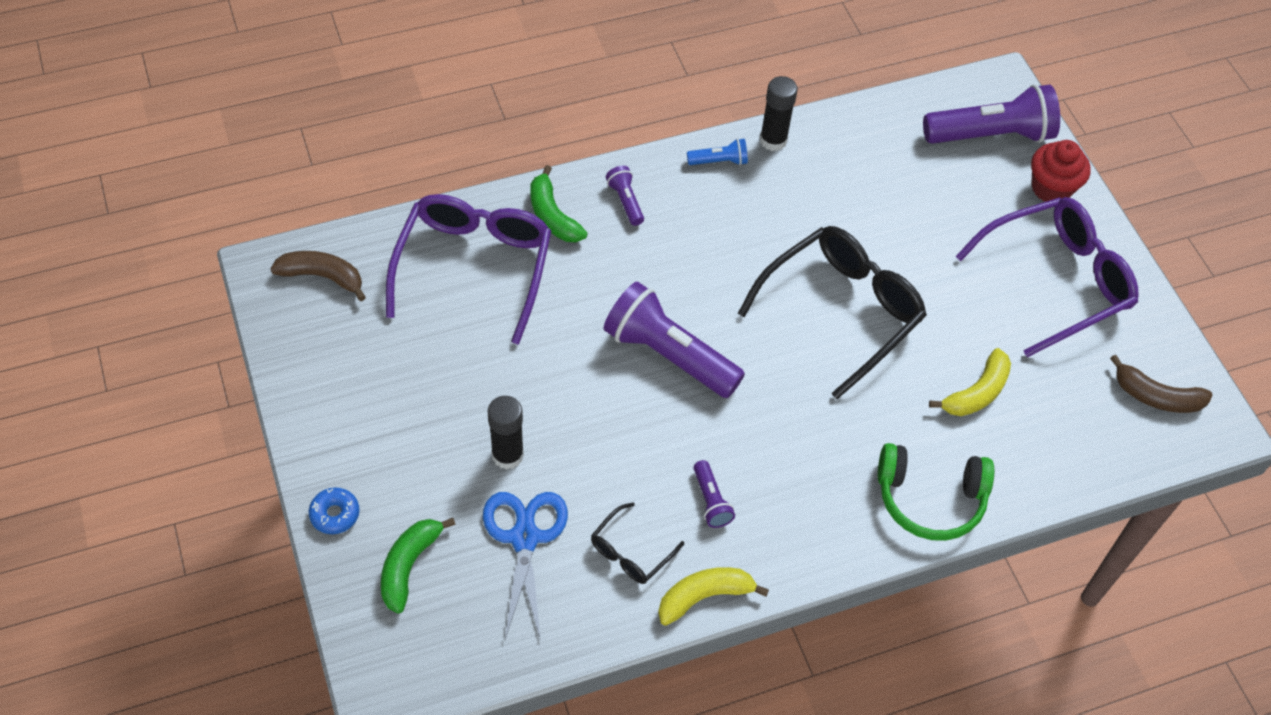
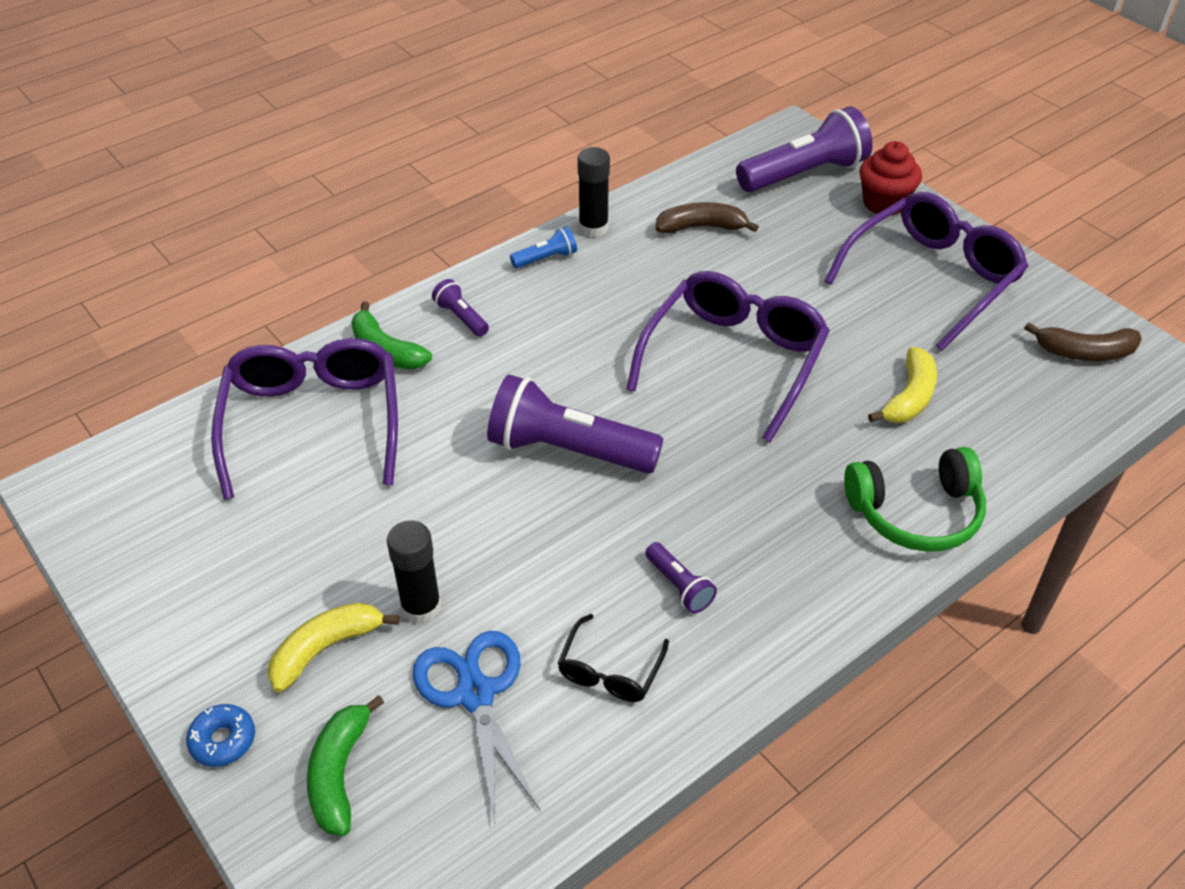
camera: 15 degrees left, 10 degrees down
brown banana [270,251,366,301] -> brown banana moved to [656,202,759,234]
yellow banana [658,567,769,626] -> yellow banana moved to [268,602,400,692]
black glasses [738,226,927,399] -> purple glasses [626,271,830,442]

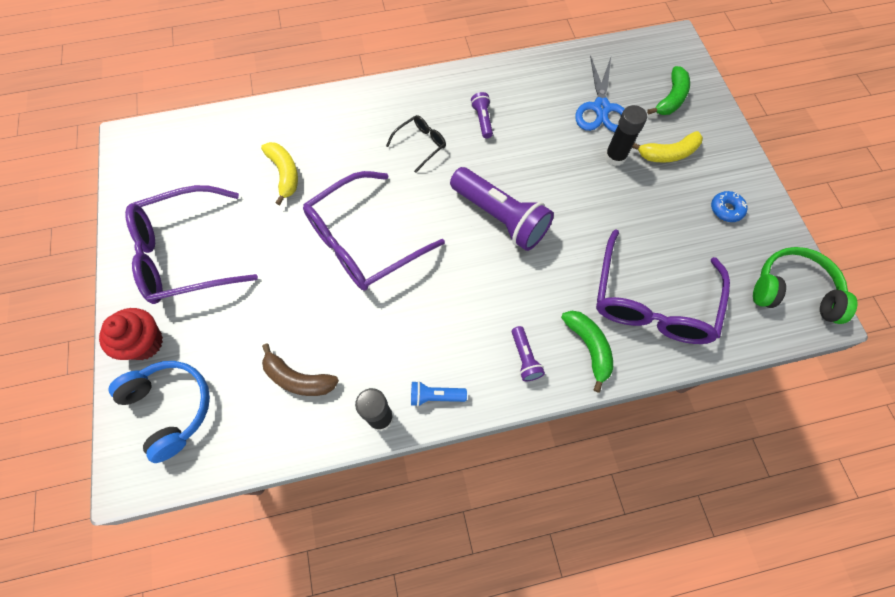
camera: 155 degrees left, 20 degrees up
blue donut [186,704,255,767] -> blue donut moved to [711,191,748,222]
black glasses [558,614,669,702] -> black glasses moved to [386,115,446,173]
purple flashlight [736,106,873,192] -> blue headphones [109,361,210,463]
green headphones [844,447,986,552] -> green headphones moved to [753,247,858,324]
yellow banana [868,347,937,423] -> yellow banana turned 105 degrees clockwise [261,142,298,205]
brown banana [1024,323,1142,361] -> none

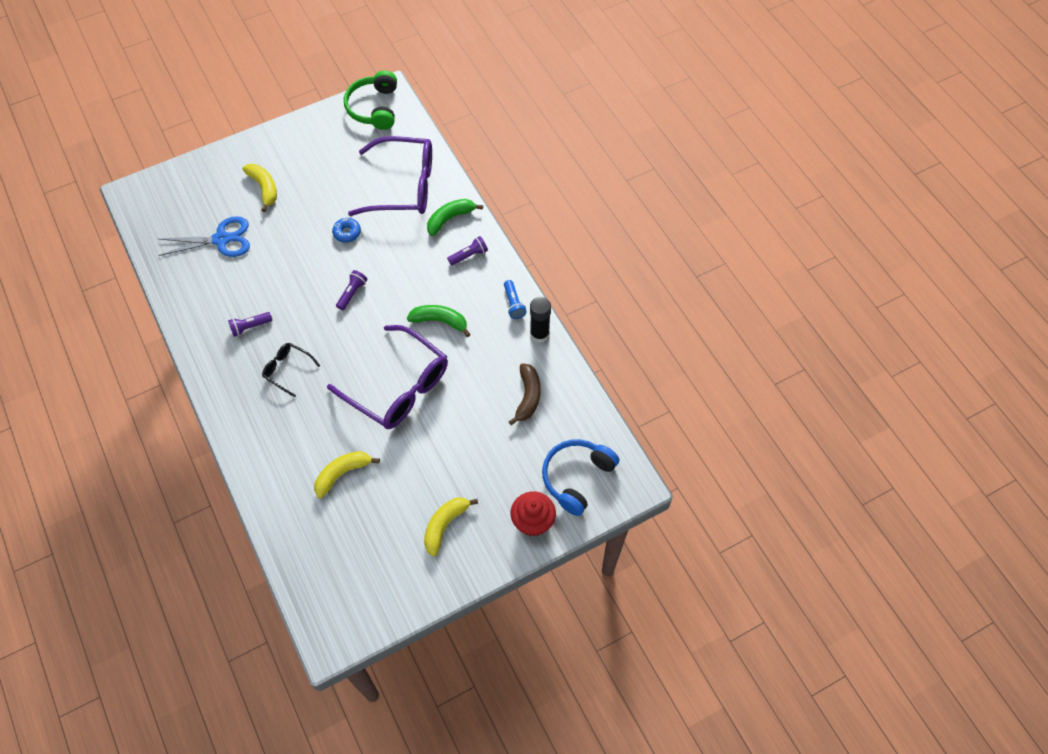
camera: 105 degrees left, 5 degrees down
purple glasses [125,185,258,304] -> yellow banana [424,497,478,556]
purple flashlight [450,167,554,251] -> purple flashlight [336,270,368,310], size x0.46
black glue stick [605,105,647,166] -> none
green banana [647,66,690,115] -> green banana moved to [407,305,471,337]
blue donut [711,191,748,222] -> blue donut moved to [332,218,361,243]

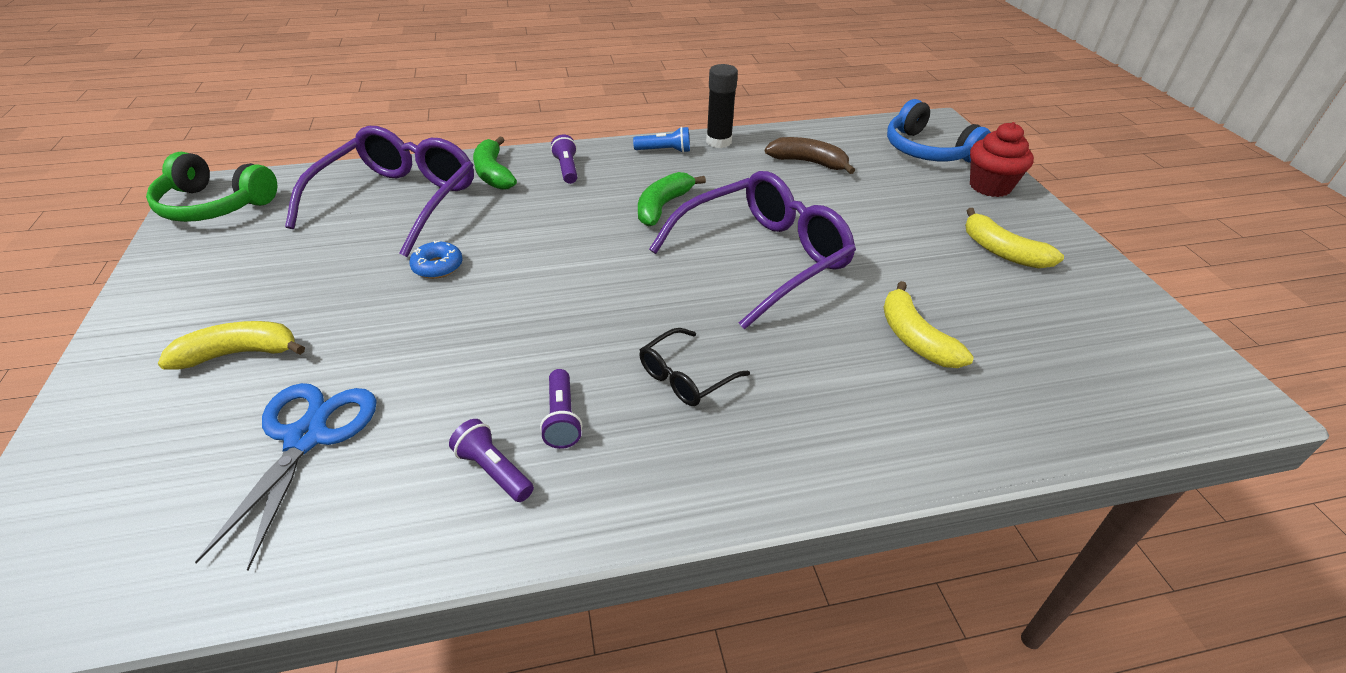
camera: 75 degrees left, 20 degrees down
purple flashlight [336,270,368,310] -> purple flashlight moved to [449,419,534,502]

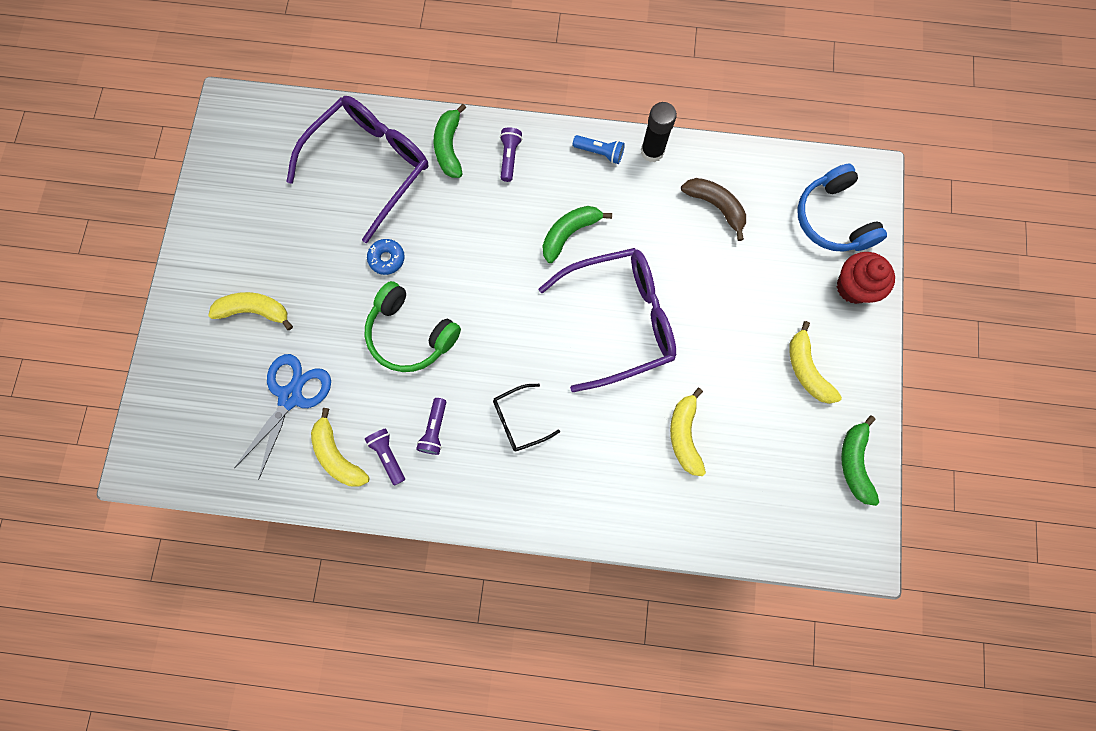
camera: 20 degrees right, 35 degrees up
green headphones [146,152,277,222] -> green headphones moved to [365,281,461,372]
none -> yellow banana [311,408,369,486]
none -> green banana [841,415,879,506]

